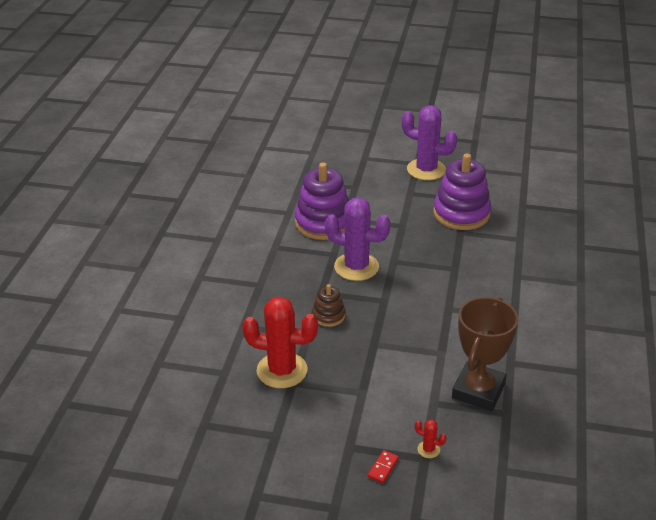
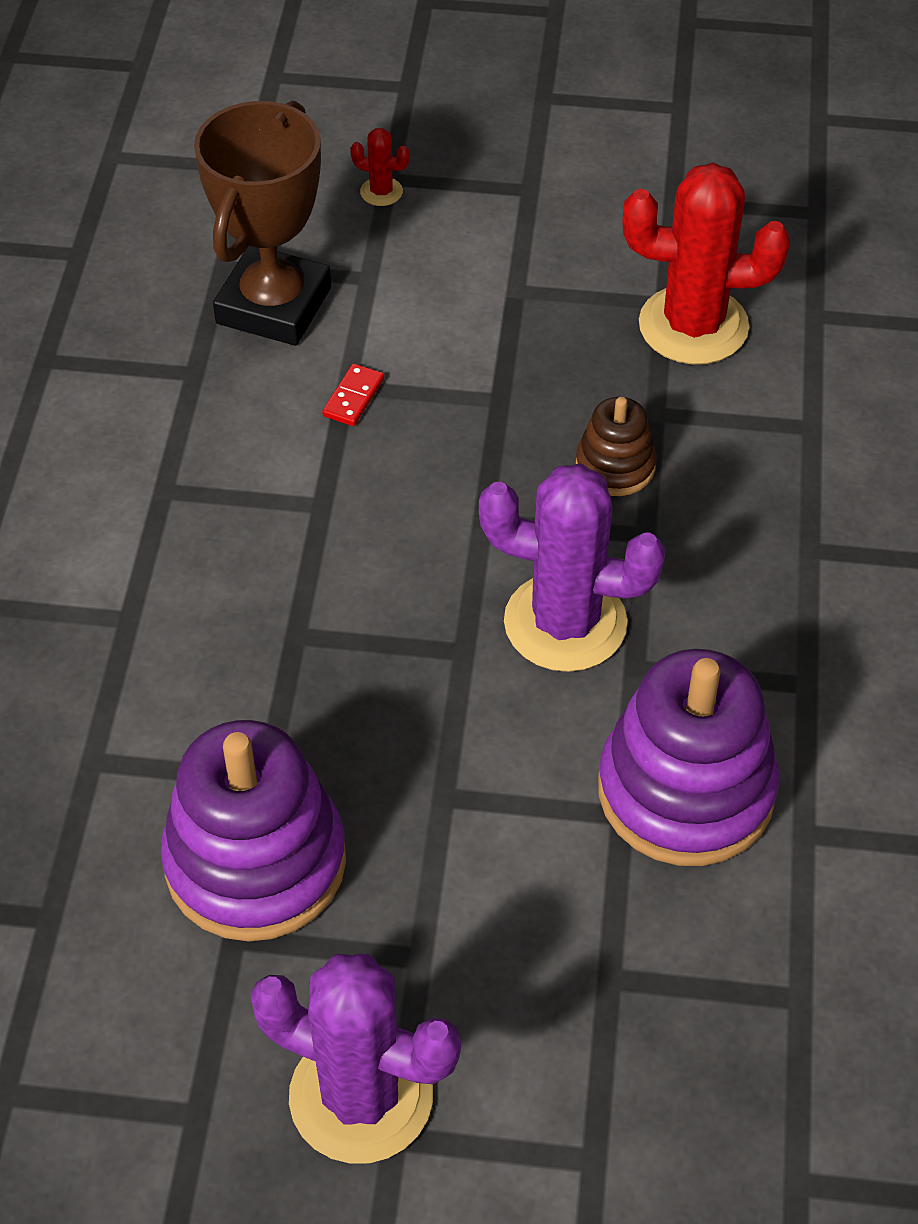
camera: 175 degrees right, 15 degrees up
red domino [368,450,399,483] -> red domino moved to [322,364,384,426]

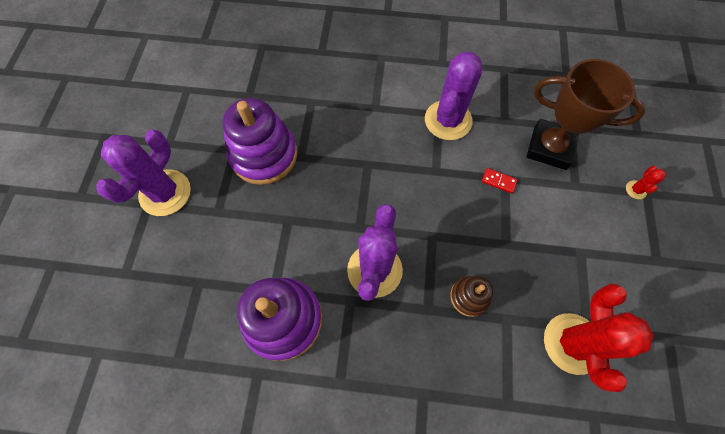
camera: 90 degrees right, 15 degrees up
none -> purple cactus [425,51,482,140]

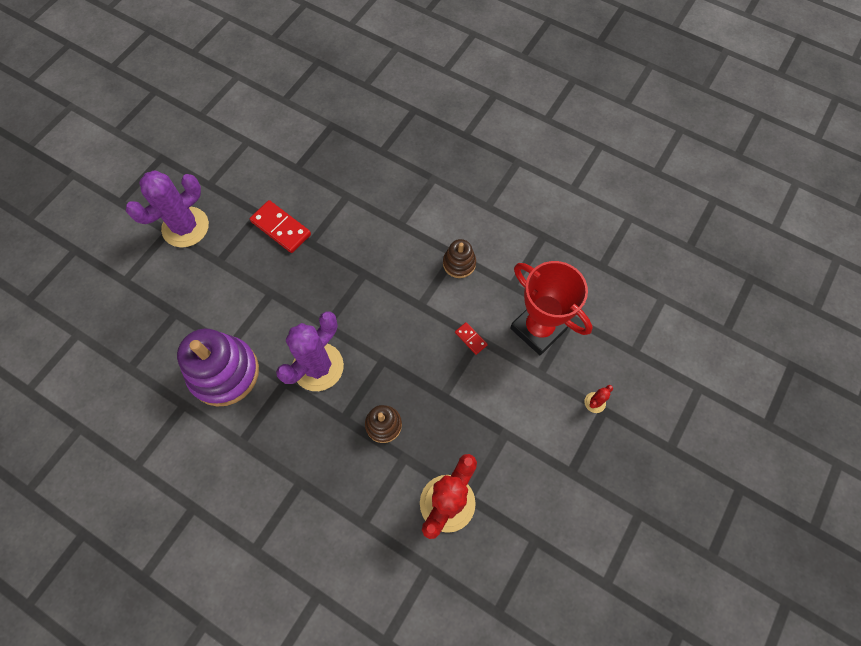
camera: 25 degrees right, 0 degrees up
purple stacking toy [223,98,297,185] -> red domino [250,200,311,253]
purple cactus [425,51,482,140] -> brown stacking toy [443,239,476,278]
brown trophy [527,59,645,170] -> red trophy [510,261,593,355]

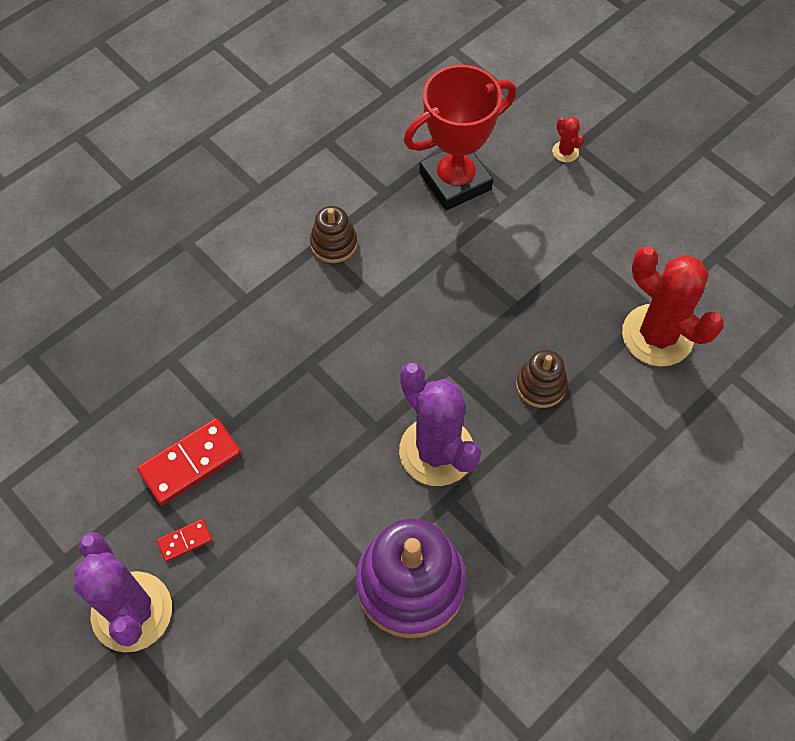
camera: 75 degrees left, 5 degrees down
red domino [455,322,488,355] -> red domino moved to [157,519,212,562]

